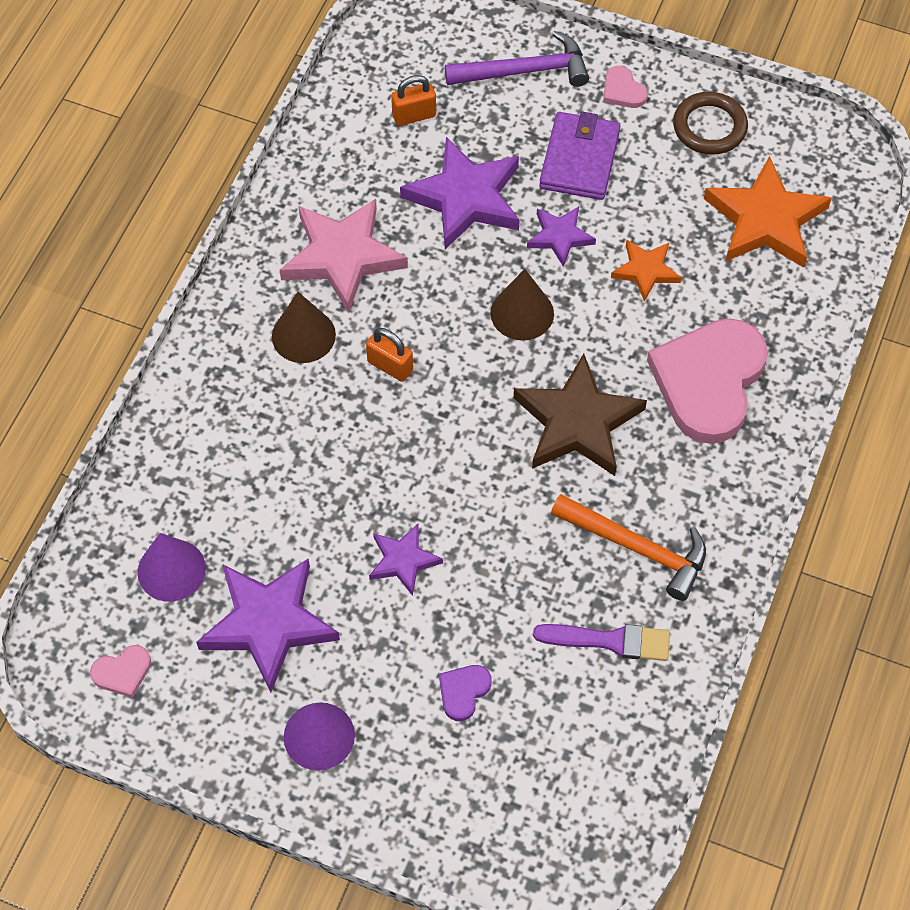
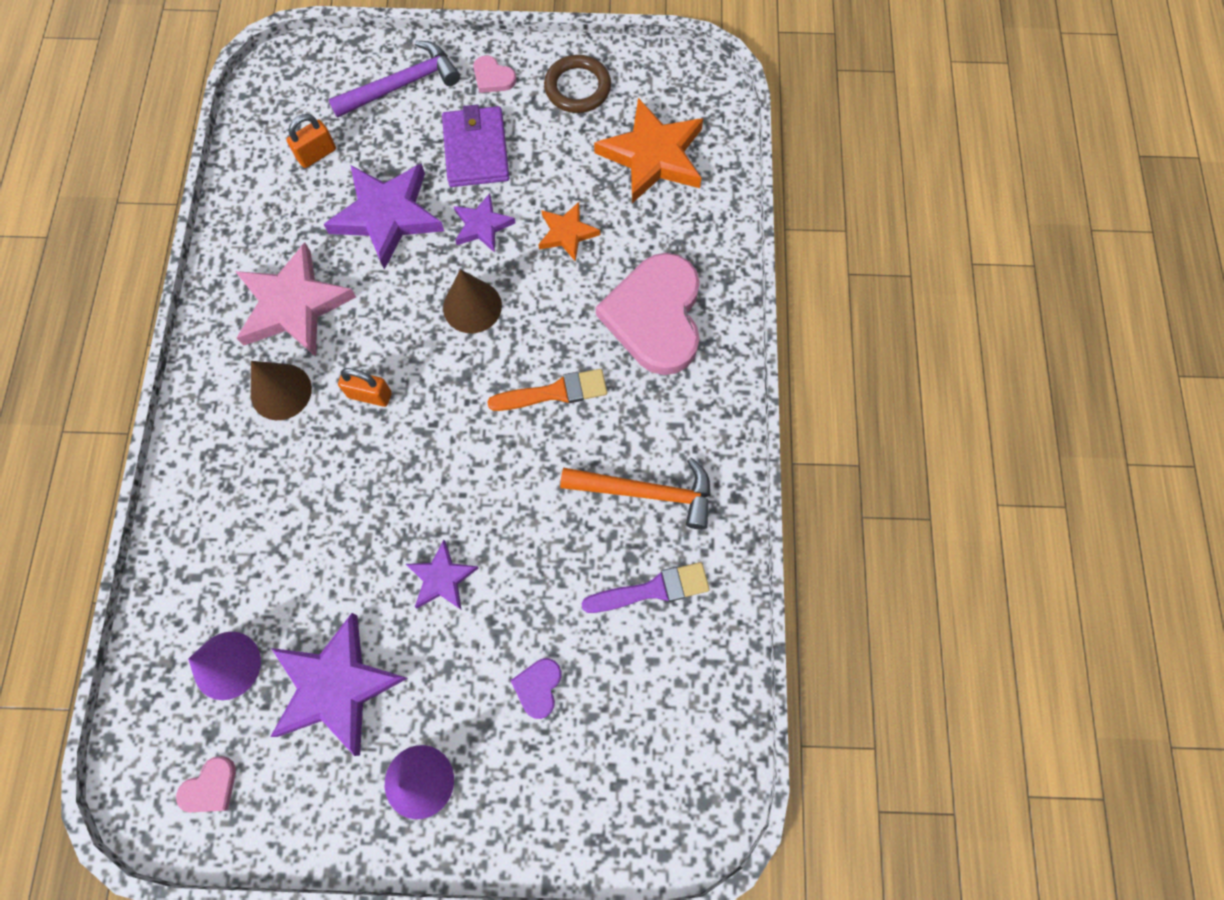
camera: 20 degrees left, 10 degrees up
brown star [514,353,647,476] -> orange brush [487,369,607,411]

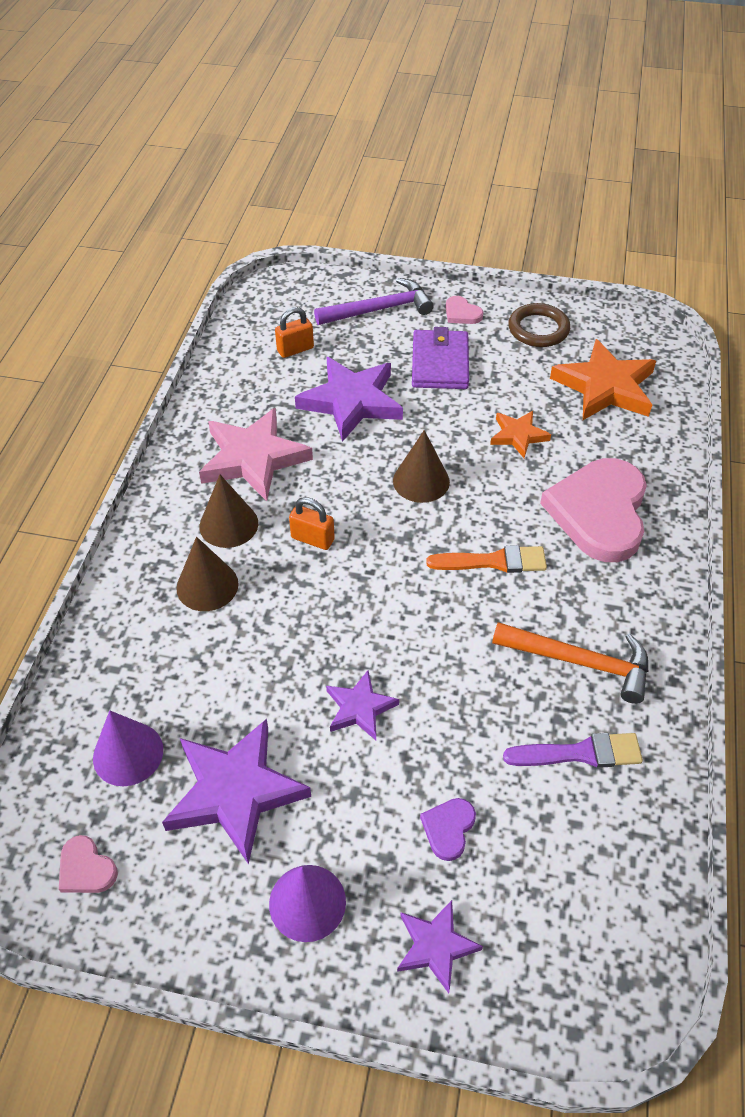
camera: 10 degrees right, 20 degrees down
pink heart [176,756,236,812] -> pink heart turned 75 degrees clockwise [59,835,118,893]
purple star [454,193,516,253] -> purple star moved to [397,900,483,993]
none -> brown cone [176,537,239,611]

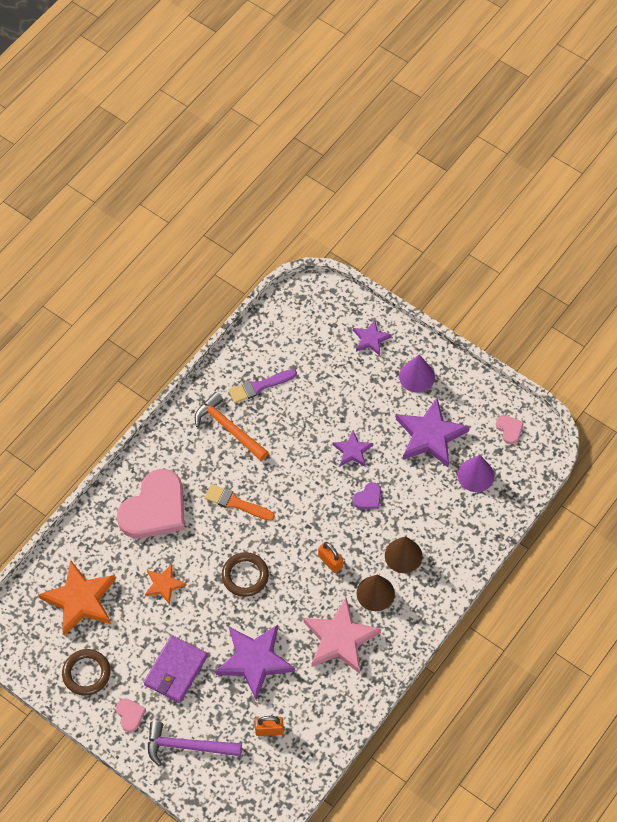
camera: 155 degrees left, 10 degrees up
brown cone [393,430,450,503] -> brown ring [222,552,269,597]
purple heart [420,798,476,861] -> purple heart moved to [353,482,381,509]
purple brush [503,733,643,768] -> purple brush turned 45 degrees counterclockwise [229,369,297,403]

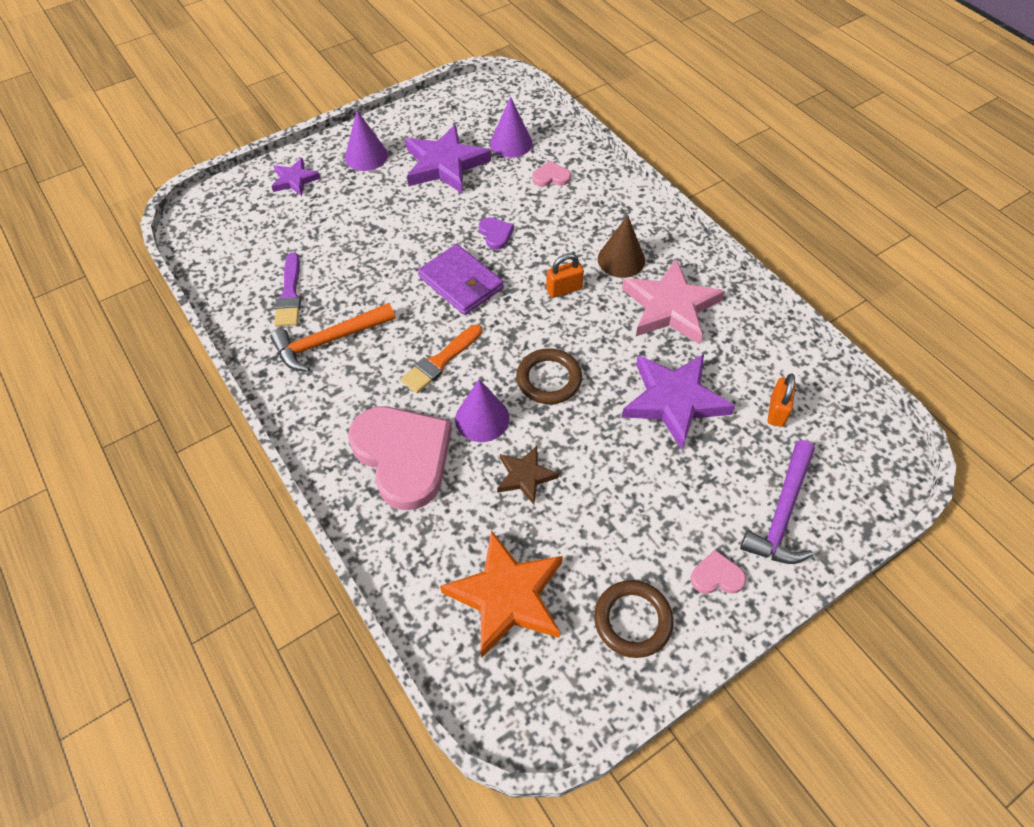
camera: 70 degrees left, 5 degrees down
purple wallet [143,635,208,703] -> purple wallet moved to [418,244,503,315]
orange star [145,564,186,605] -> brown star [497,446,559,504]
purple star [333,431,373,467] -> none
brown cone [385,536,422,573] -> none
pink heart [496,415,524,444] -> pink heart moved to [532,161,571,187]
none -> purple cone [455,379,509,442]

